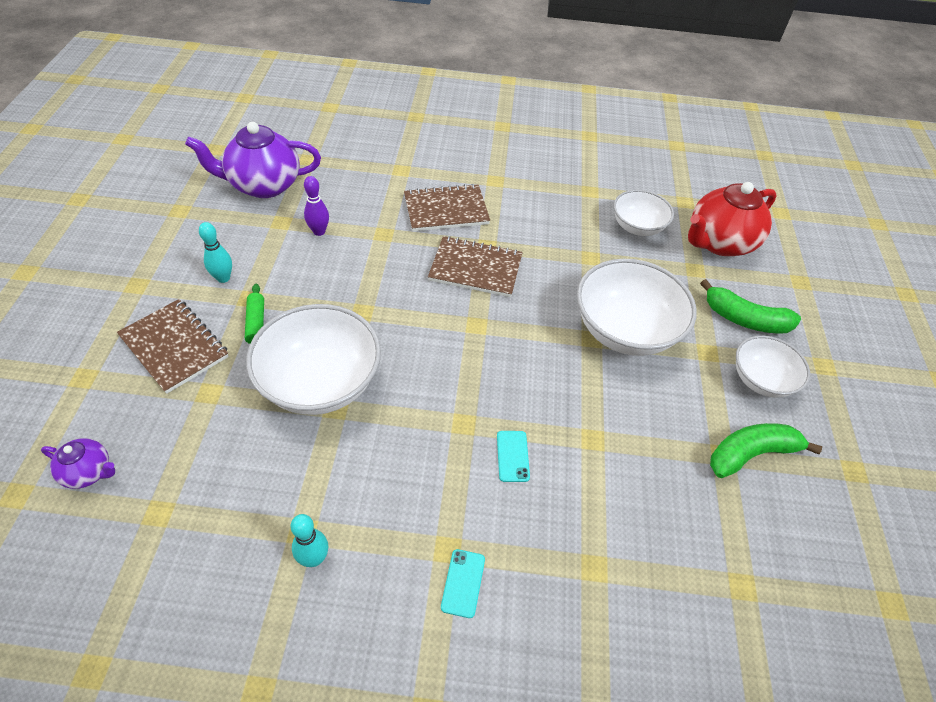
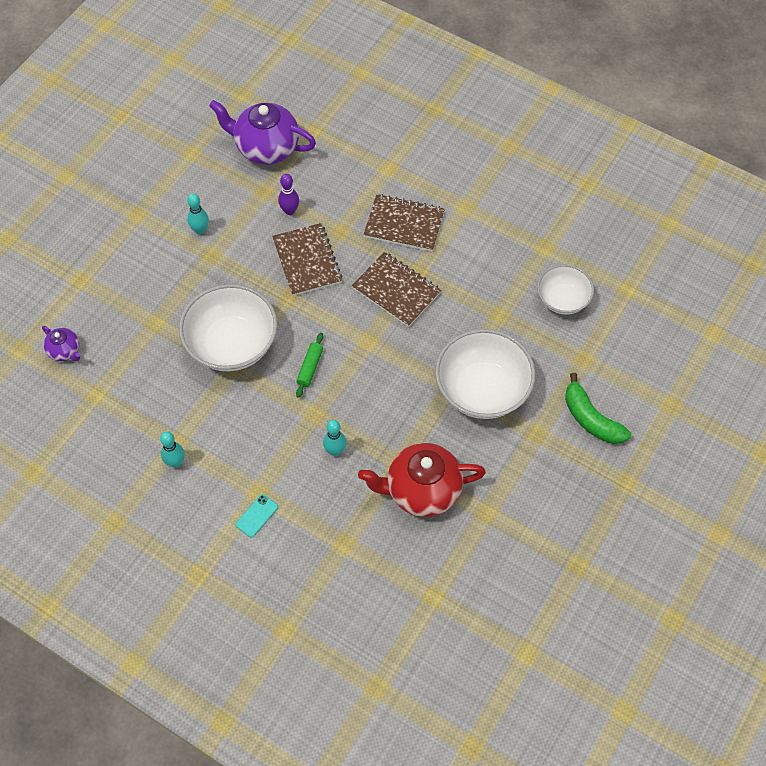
camera: 30 degrees right, 10 degrees up
brown notebook [117,299,229,394] -> brown notebook moved to [272,223,342,296]
green rolling pin [245,283,264,344] -> green rolling pin moved to [296,332,323,398]
turquoise phone [497,431,530,482] -> turquoise bowling pin [323,420,346,456]
red teapot [688,182,777,256] -> red teapot moved to [358,443,486,517]
green banana [710,423,822,478] -> none
white bowl [736,335,810,398] -> none

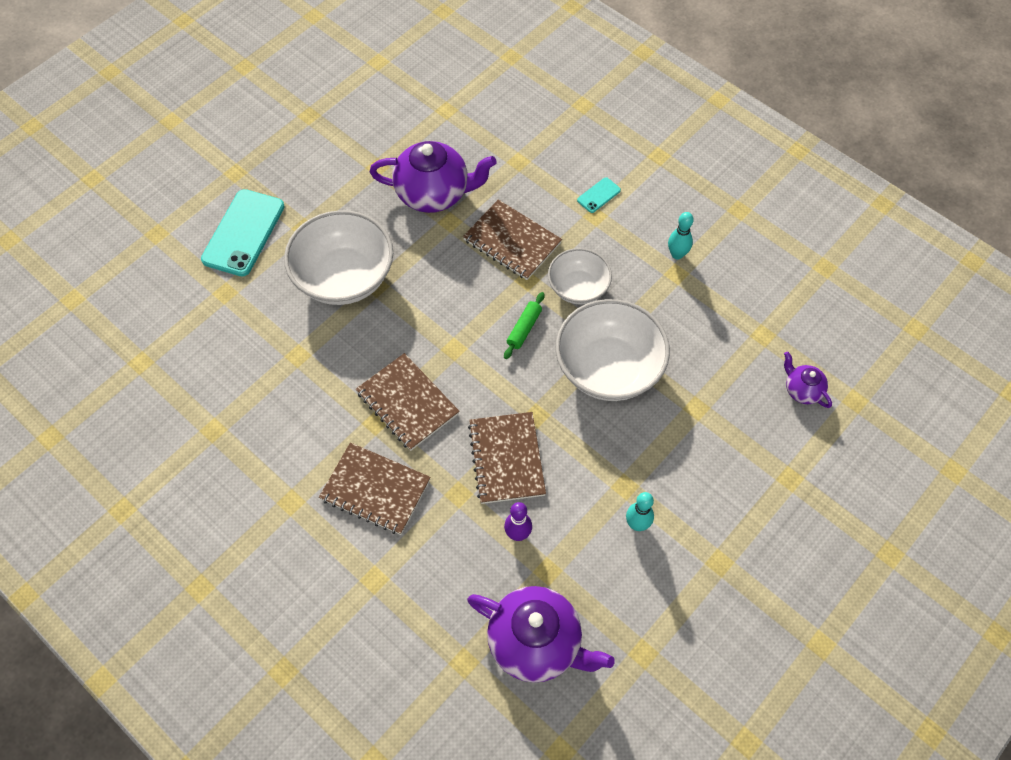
camera: 170 degrees left, 0 degrees up
turquoise bowling pin [323,420,346,456] -> brown notebook [463,200,562,280]
red teapot [358,443,486,517] -> purple teapot [370,141,497,213]
white bowl [537,265,594,315] -> white bowl moved to [548,248,612,305]
green banana [565,373,631,444] -> turquoise phone [201,189,285,277]

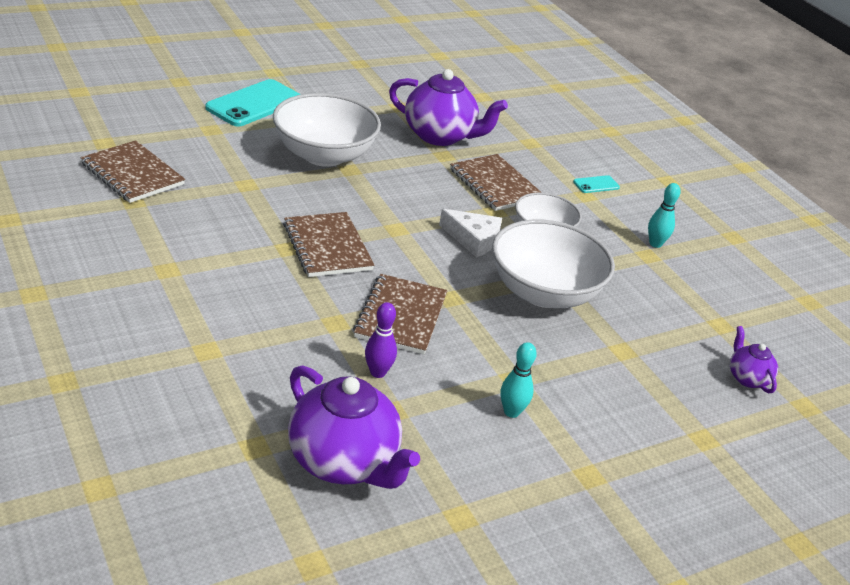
camera: 15 degrees right, 25 degrees down
brown notebook [319,442,431,535] -> brown notebook moved to [81,140,185,203]
green rolling pin [504,292,544,359] -> white cheese [439,209,502,258]

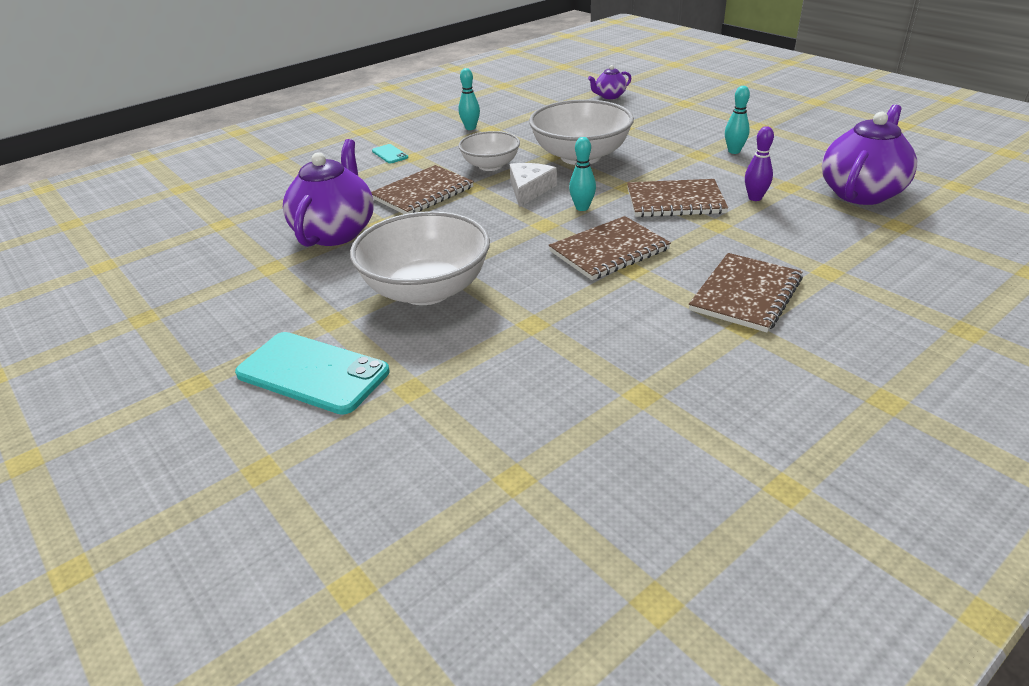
camera: 95 degrees left, 0 degrees up
brown notebook [81,140,185,203] -> brown notebook moved to [689,253,803,332]
none -> turquoise bowling pin [569,137,596,211]

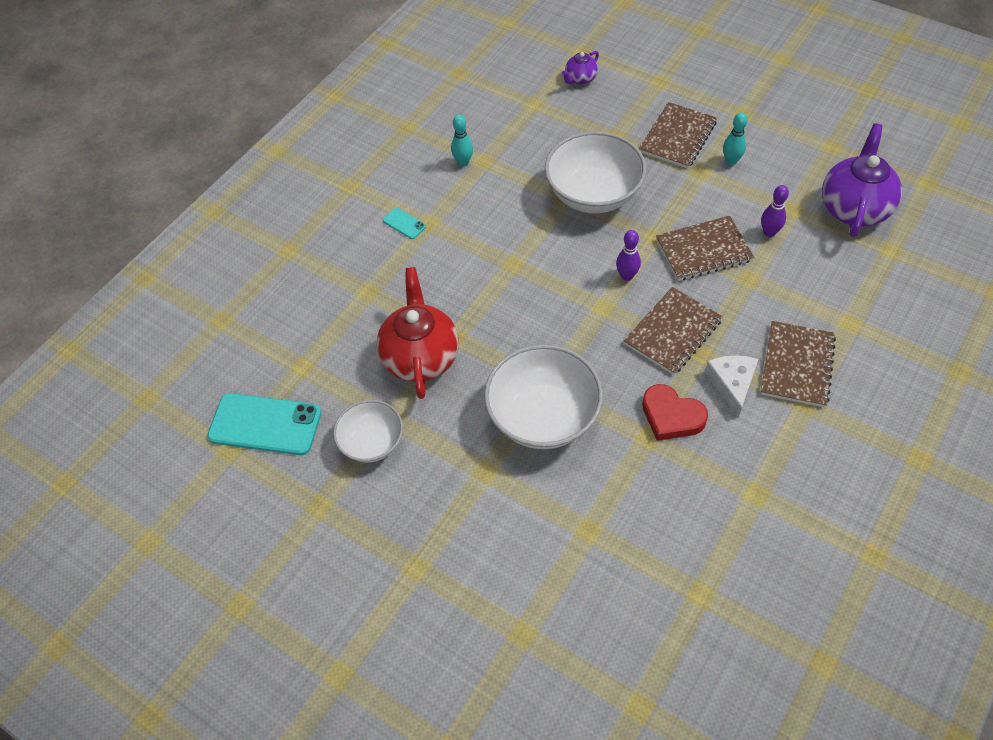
camera: 15 degrees left, 20 degrees up
turquoise phone [235,332,390,415] -> turquoise phone moved to [207,393,322,455]
purple teapot [283,139,374,247] -> red teapot [377,267,459,399]
brown notebook [371,165,474,214] -> brown notebook moved to [639,102,717,169]
white bowl [458,131,520,171] -> white bowl moved to [333,400,403,463]
white cheese [510,163,557,207] -> white cheese moved to [705,355,759,418]
turquoise bowling pin [569,137,596,211] -> purple bowling pin [616,230,641,281]
none -> red heart [642,384,708,441]

